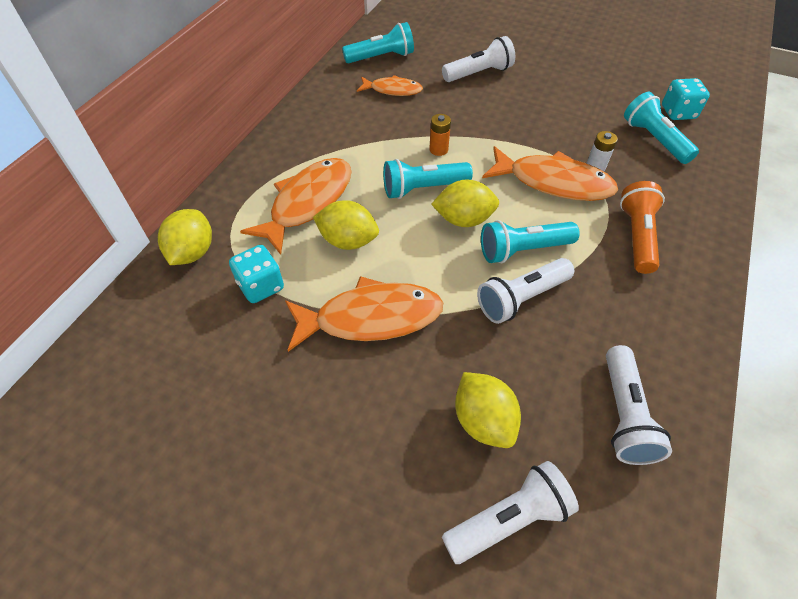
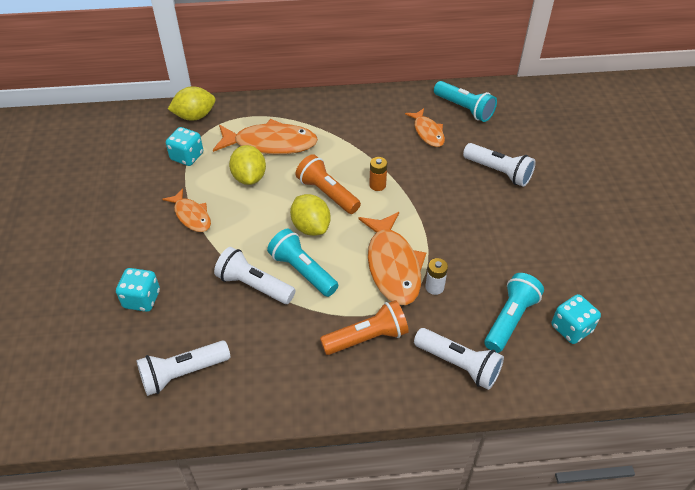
camera: 60 degrees right, 5 degrees down
orange fish [285,276,443,352] -> orange fish [162,188,211,232], size x0.59
turquoise flashlight [383,159,473,199] -> orange flashlight [295,154,361,214]
white flashlight [442,461,579,564] -> white flashlight moved to [414,328,504,390]
yellow lemon [455,372,521,448] -> turquoise dice [116,268,160,312]

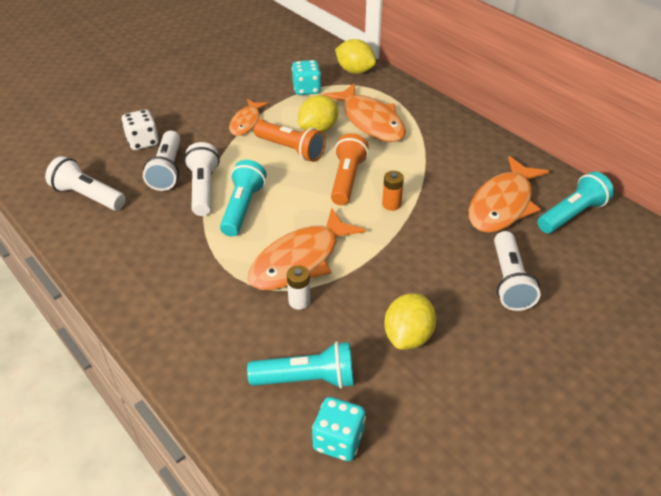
camera: 55 degrees right, 5 degrees down
turquoise dice [116,268,160,312] -> white dice [121,109,159,150]
yellow lemon [290,194,331,236] -> yellow lemon moved to [384,293,436,350]
orange flashlight [320,300,409,355] -> orange flashlight moved to [254,121,326,162]
orange fish [405,108,445,147] -> orange fish [469,156,549,233], size x1.71
white flashlight [414,328,504,390] -> white flashlight moved to [143,131,180,191]
turquoise flashlight [434,81,497,122] -> turquoise flashlight turned 135 degrees counterclockwise [537,171,614,233]

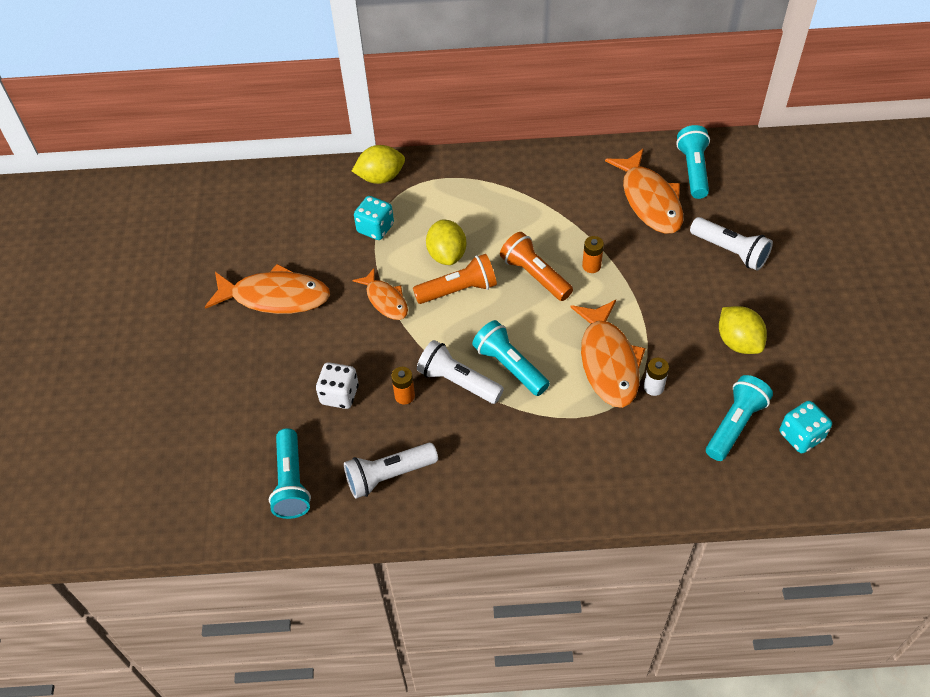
camera: 50 degrees left, 10 degrees up
white flashlight [143,131,180,191] -> orange battery [391,367,415,404]
orange fish [323,83,406,142] -> orange fish moved to [205,264,330,314]
none -> turquoise flashlight [269,428,311,519]

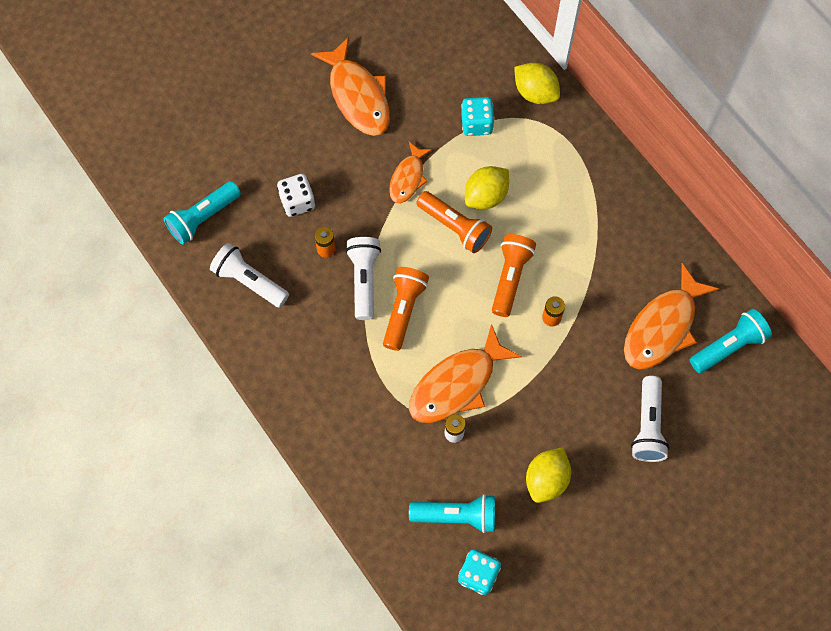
camera: 55 degrees right, 15 degrees up
turquoise flashlight [472,320,550,396] -> orange flashlight [383,267,429,351]

